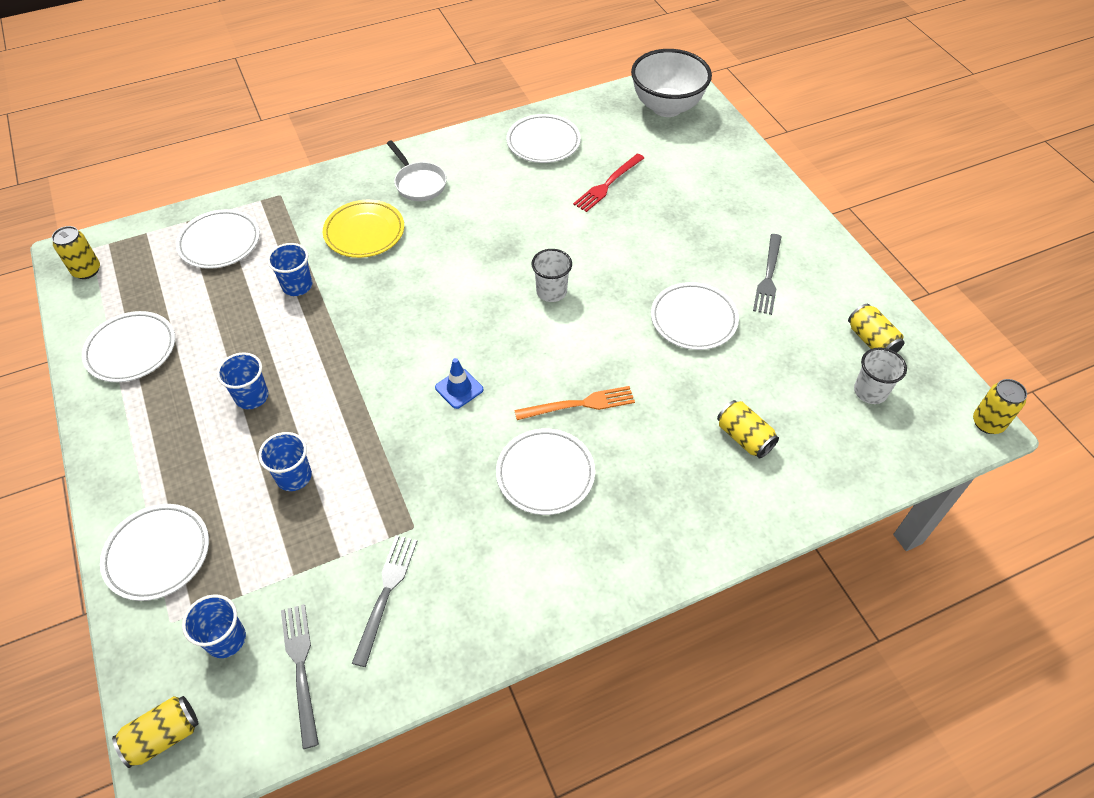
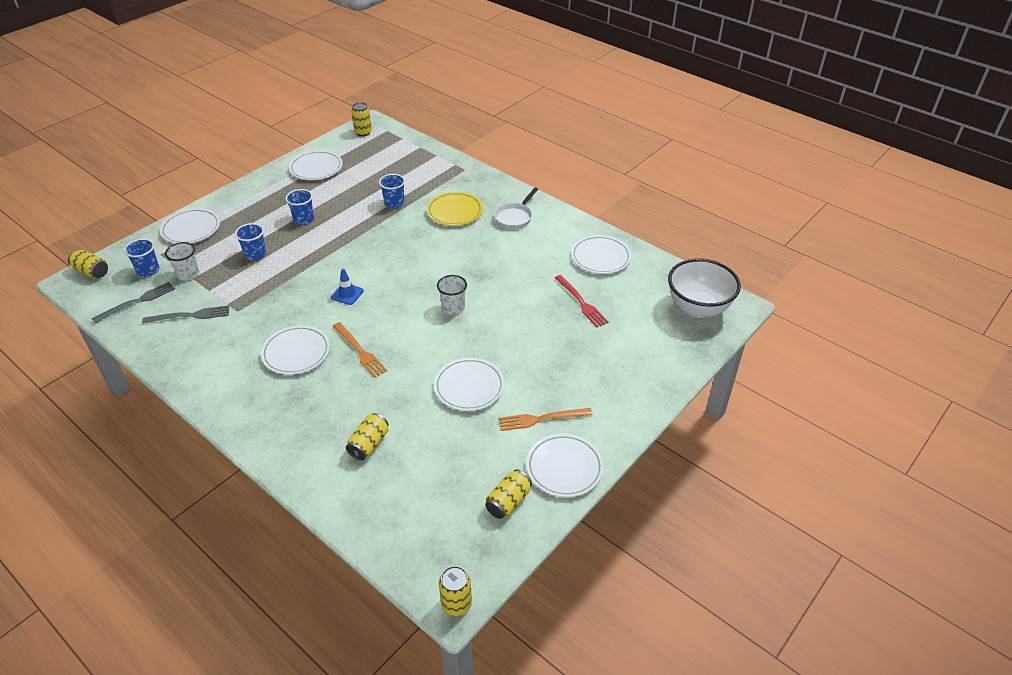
camera: 65 degrees right, 10 degrees down
white plate [176,209,260,269] -> white plate moved to [526,433,604,497]
red fork [573,153,644,212] -> red fork turned 135 degrees counterclockwise [555,275,609,327]
grey fork [753,234,782,315] -> orange fork [498,408,592,431]
white cup [854,347,907,404] -> white cup moved to [165,242,199,280]

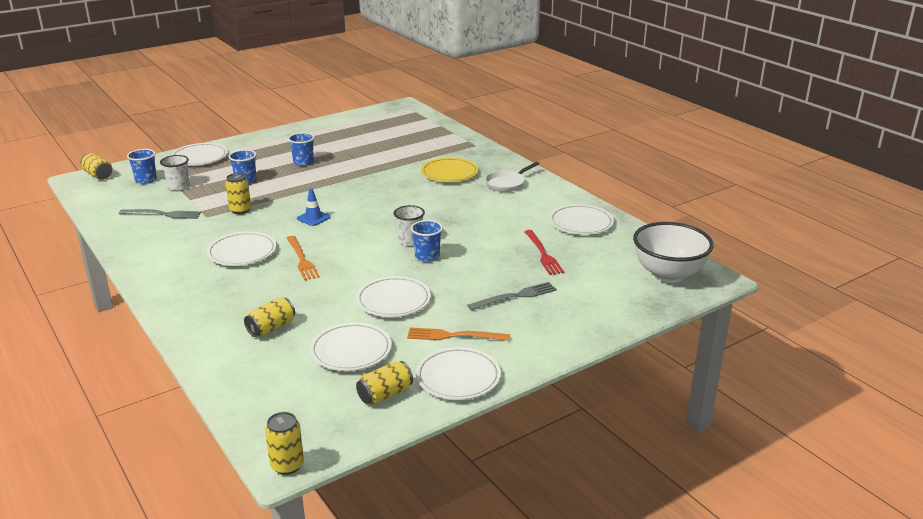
camera: 15 degrees right, 15 degrees down
grey fork [92,282,175,323] -> grey fork moved to [467,282,557,310]
white plate [289,150,343,180] -> white plate moved to [310,322,392,371]
yellow can [351,102,372,136] -> yellow can moved to [225,173,251,214]
blue cup [379,174,405,209] -> blue cup moved to [411,220,443,262]

